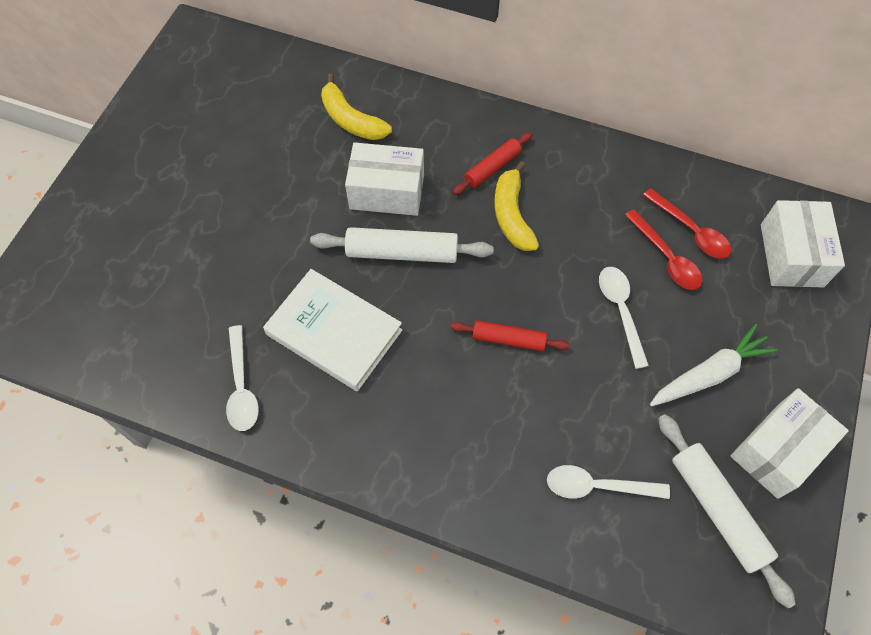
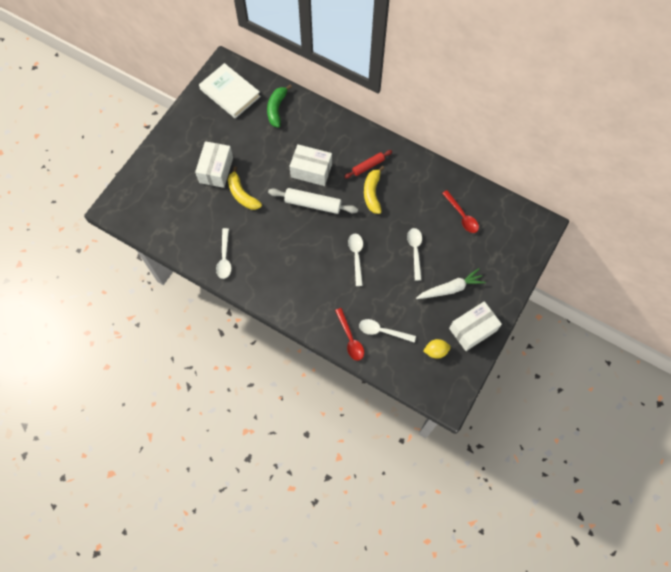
camera: 10 degrees right, 5 degrees up
white book [263,269,402,391] -> white book moved to [199,63,261,118]
yellow banana [321,74,392,140] -> yellow banana moved to [228,166,262,210]
red rolling pin [450,320,570,351] -> white spoon [348,234,363,286]
red spoon [625,209,702,290] -> red spoon moved to [335,308,364,361]
white rolling pin [658,414,796,608] -> yellow lemon [423,339,451,359]
white box [761,200,845,287] -> white box moved to [195,141,233,188]
none -> green banana [267,85,292,128]

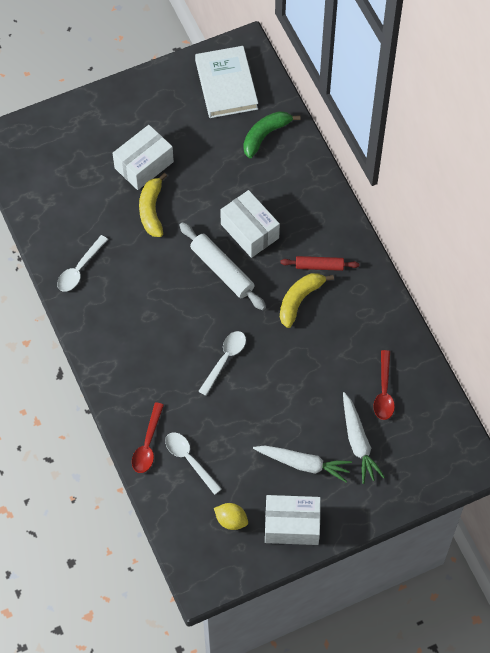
camera: 35 degrees right, 5 degrees down
white spoon [407,228,422,281] -> none
none -> white carrot [343,392,385,484]

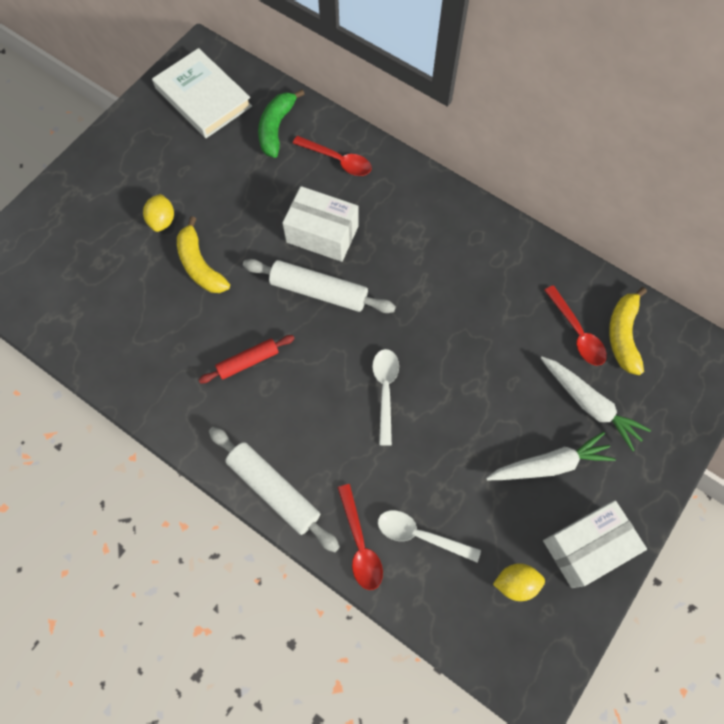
camera: 30 degrees left, 5 degrees up
white spoon [57,235,108,292] -> none
white box [113,125,174,190] -> yellow lemon [143,194,174,232]
red rolling pin [280,256,359,271] -> red rolling pin moved to [199,335,295,383]
yellow banana [280,273,334,328] -> yellow banana moved to [609,287,647,375]
none -> white rolling pin [209,427,340,552]
none -> red spoon [293,136,372,176]

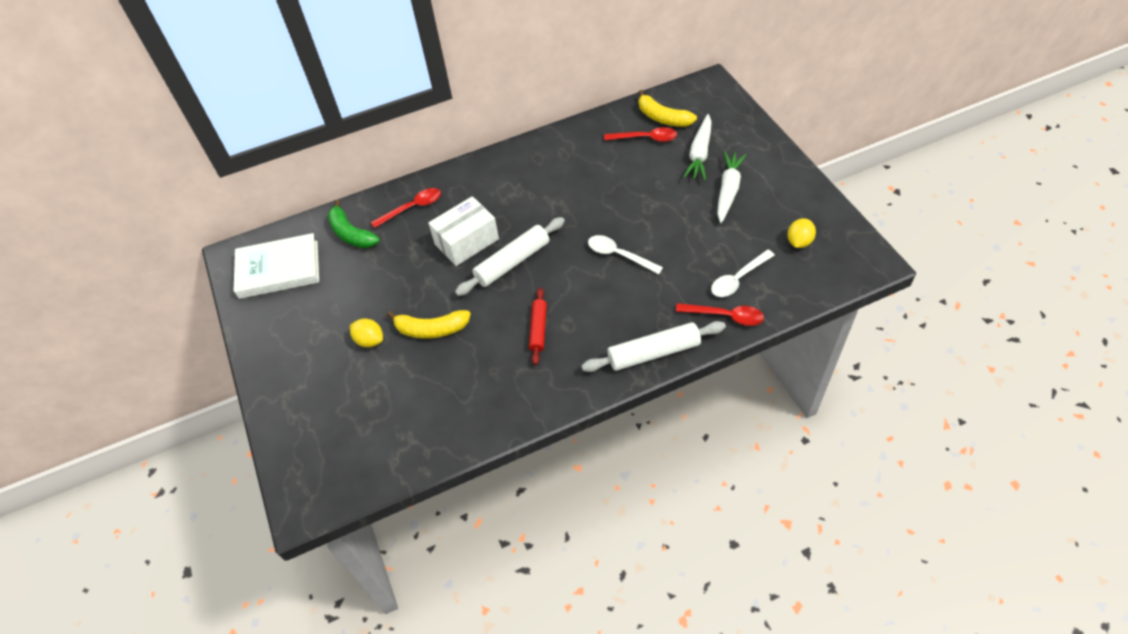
camera: 55 degrees left, 15 degrees down
white carrot [541,357,651,451] -> white carrot turned 120 degrees clockwise [683,114,711,180]
white box [543,500,647,588] -> none

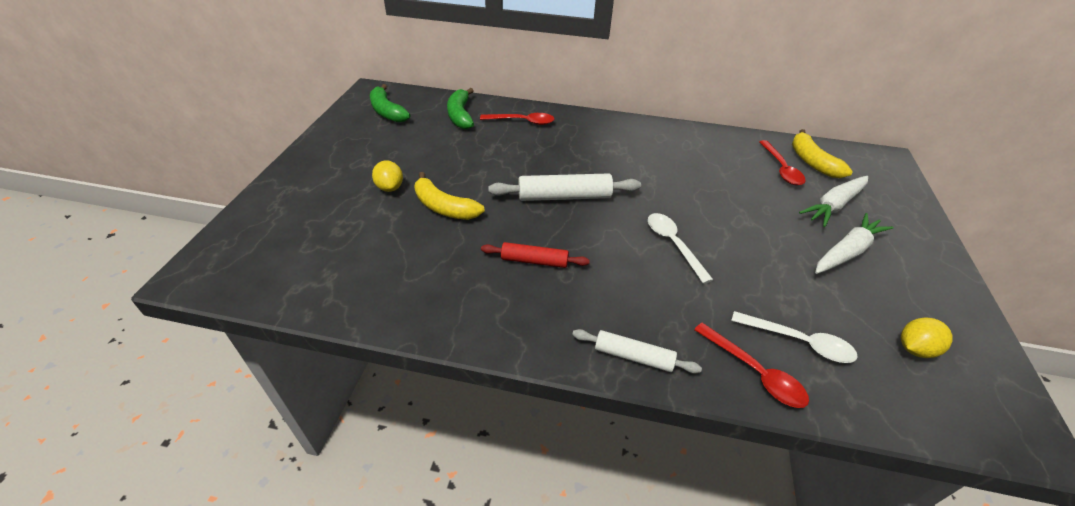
camera: 30 degrees right, 10 degrees down
white book [234,233,319,299] -> green banana [370,84,410,123]
white box [428,196,499,266] -> none
red rolling pin [529,288,547,365] -> red rolling pin turned 60 degrees clockwise [481,242,590,268]
white rolling pin [581,321,726,372] -> white rolling pin [572,329,702,374], size x0.63
red spoon [604,127,677,142] -> red spoon turned 45 degrees clockwise [759,140,806,185]
white spoon [711,250,775,297] -> white spoon turned 150 degrees counterclockwise [731,311,858,363]

